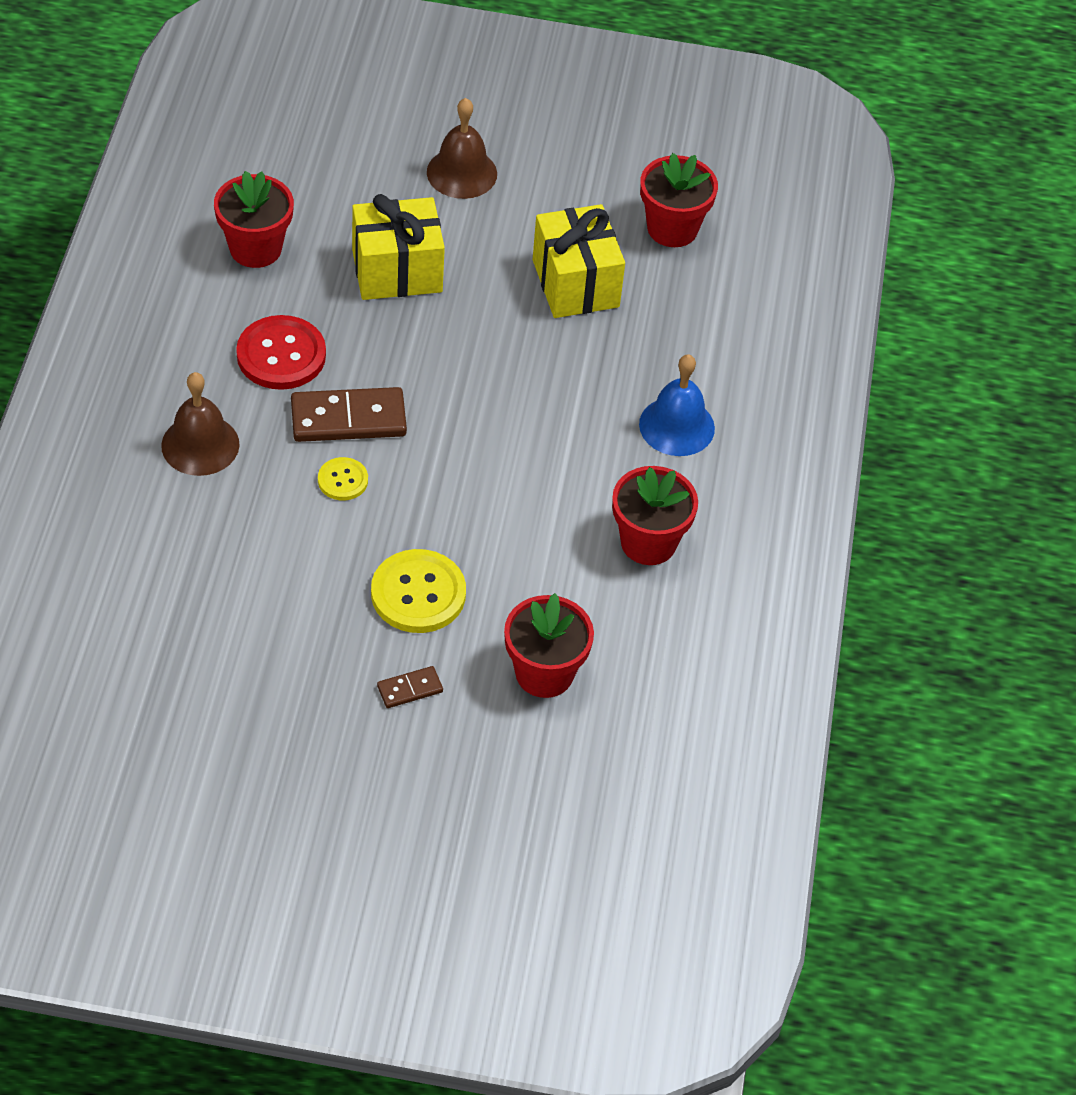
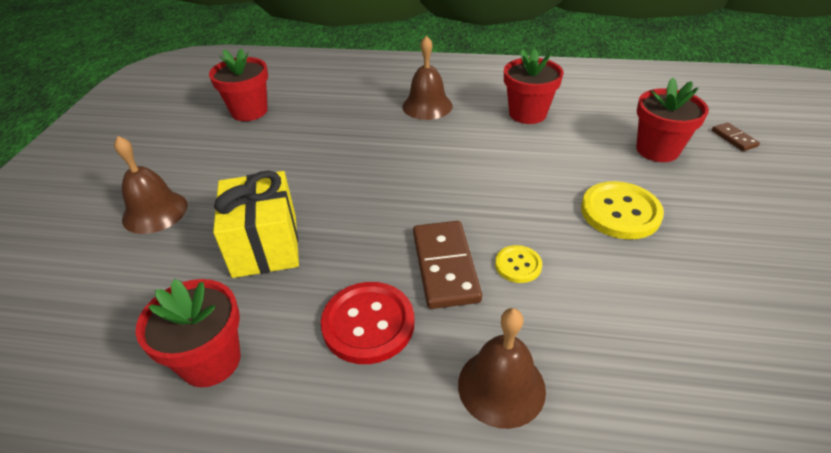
camera: 85 degrees left, 10 degrees down
brown domino [377,666,443,708] -> brown domino moved to [712,122,760,151]
yellow gift [533,204,625,318] -> none
blue bell [639,354,715,456] -> brown bell [402,36,453,120]

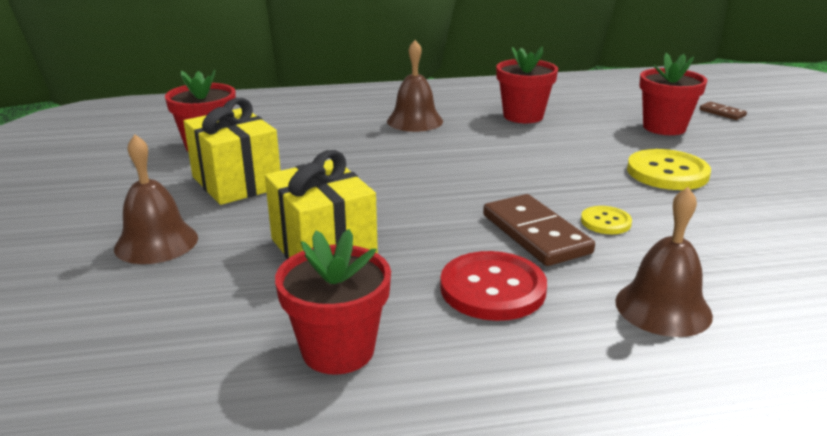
camera: 20 degrees left, 15 degrees down
none -> yellow gift [183,98,281,205]

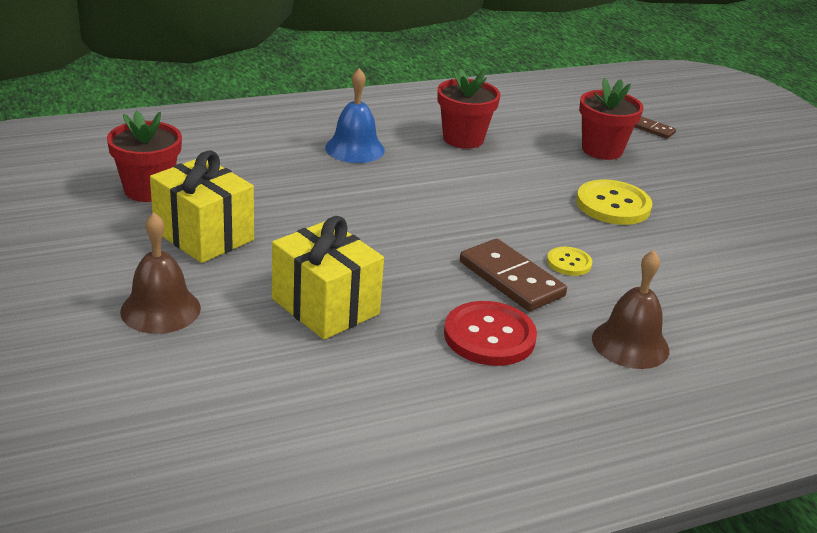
camera: 15 degrees left, 5 degrees up
red flower pot [275,229,391,375] -> none
brown bell [387,40,443,132] -> blue bell [325,68,385,163]

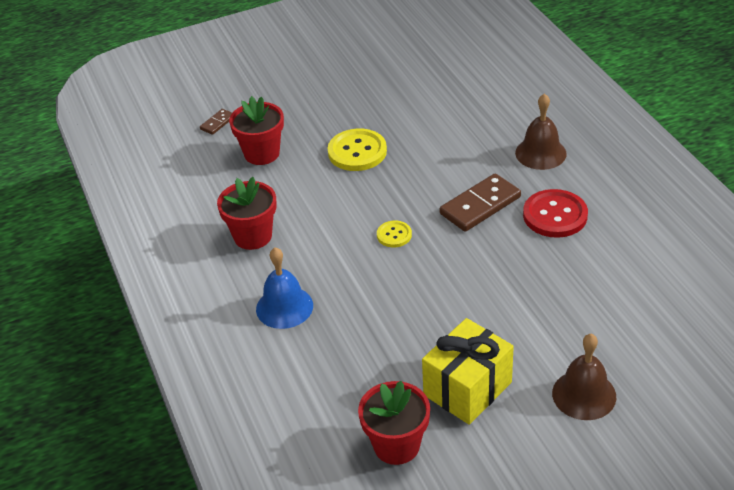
camera: 85 degrees left, 10 degrees up
yellow gift [272,216,384,340] -> none
yellow button [547,247,592,276] -> yellow button moved to [377,221,412,247]

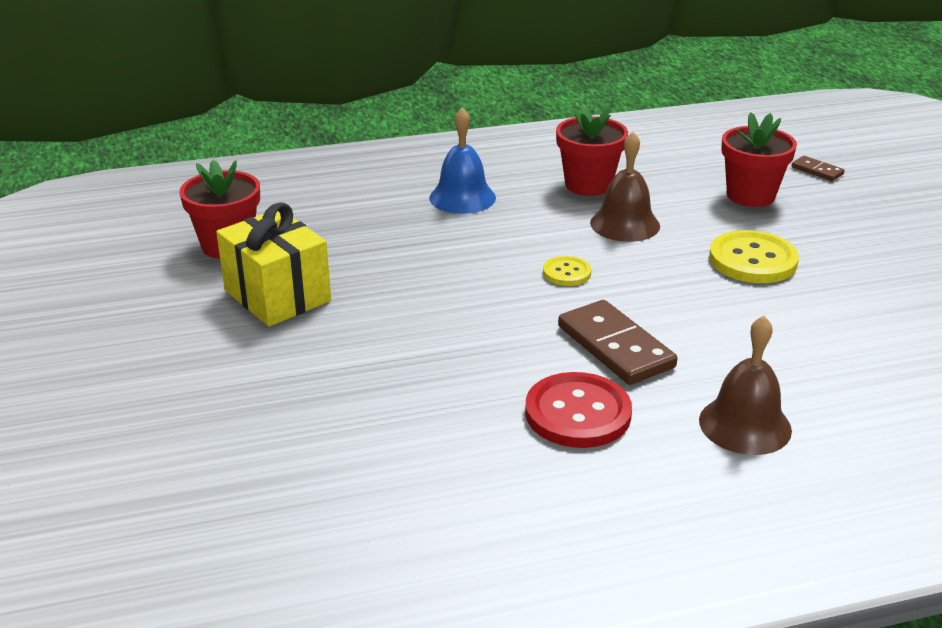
camera: 95 degrees right, 10 degrees down
brown bell [552,334,616,420] -> brown bell moved to [590,132,660,242]

